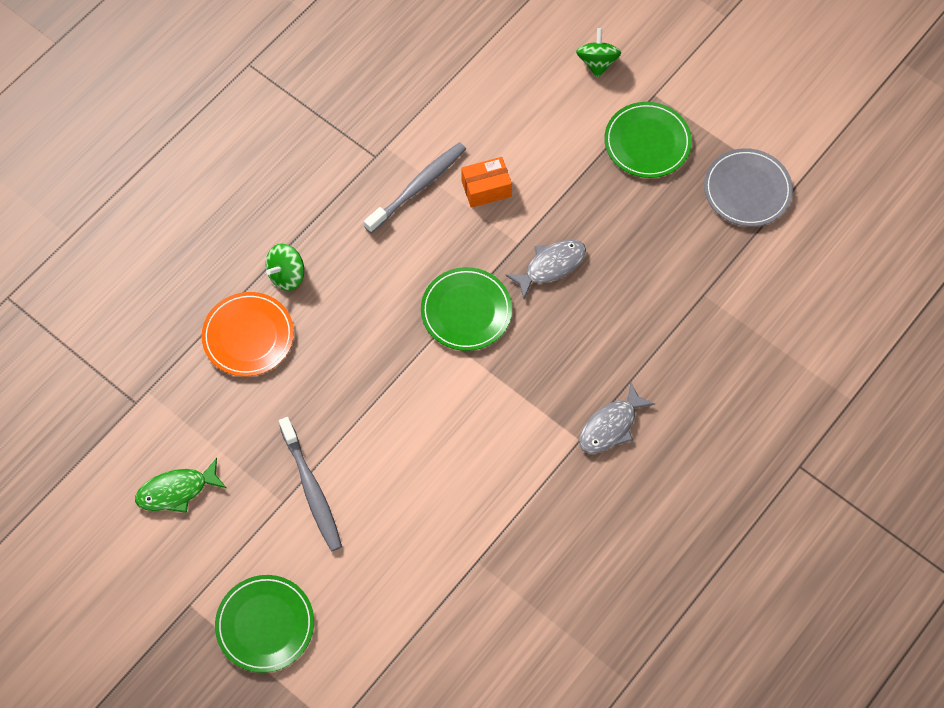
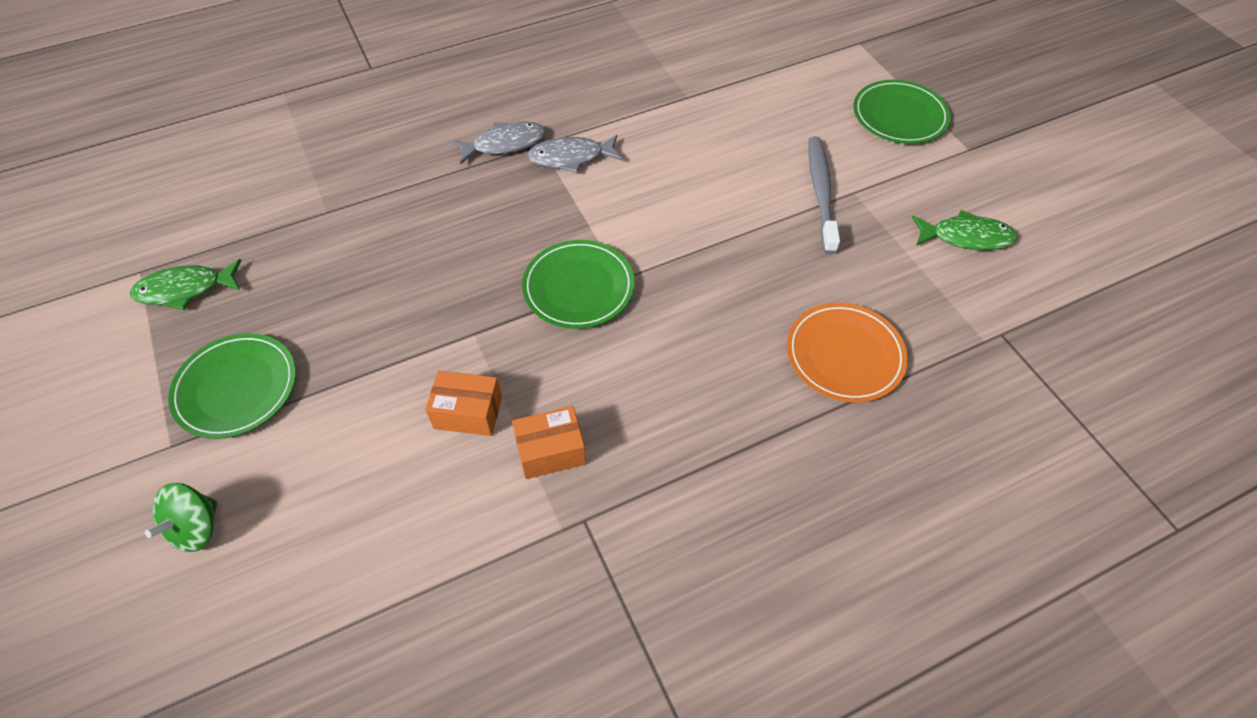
camera: 155 degrees left, 10 degrees down
green spinning top [266,244,304,291] -> none
grey toothbrush [364,142,466,233] -> orange box [512,406,586,479]
grey fish [505,240,586,299] -> grey fish moved to [527,135,622,173]
grey plate [704,148,793,227] -> green fish [130,259,241,310]

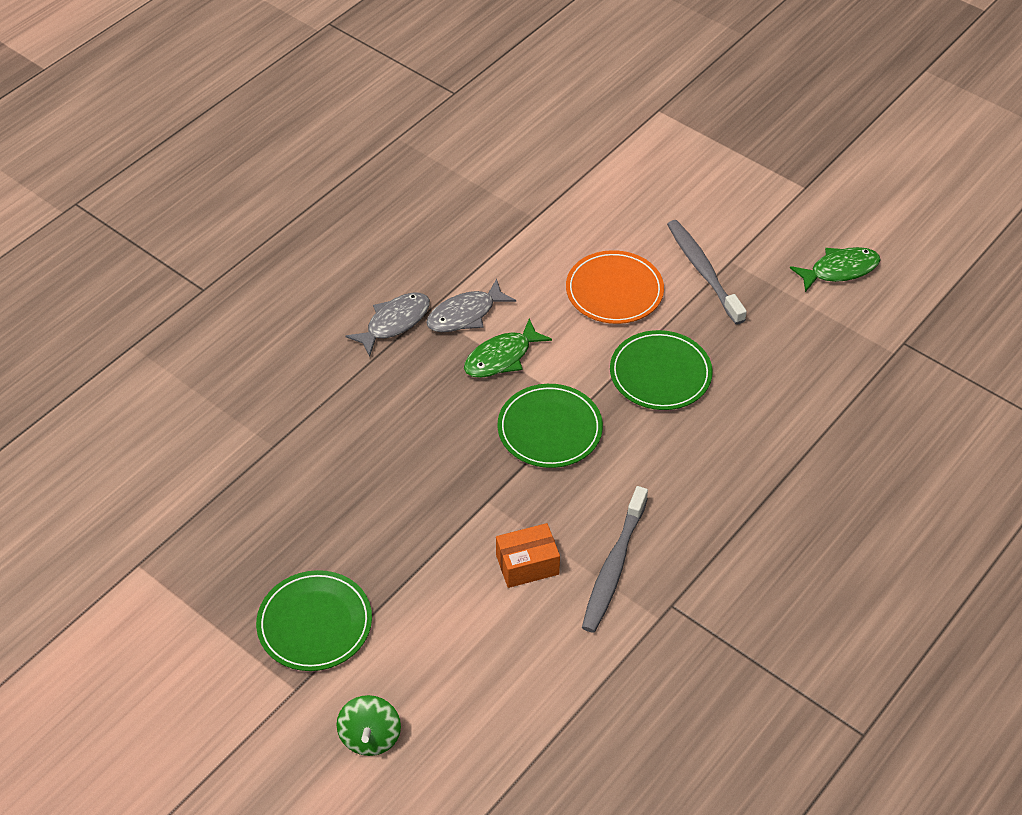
camera: 25 degrees left, 5 degrees down
green fish [130,259,241,310] -> green fish moved to [464,318,552,378]
orange box [512,406,586,479] -> grey toothbrush [582,486,648,633]
orange plate [787,303,908,402] -> orange plate moved to [566,250,664,324]
green plate [853,80,951,144] -> green plate moved to [610,330,713,410]

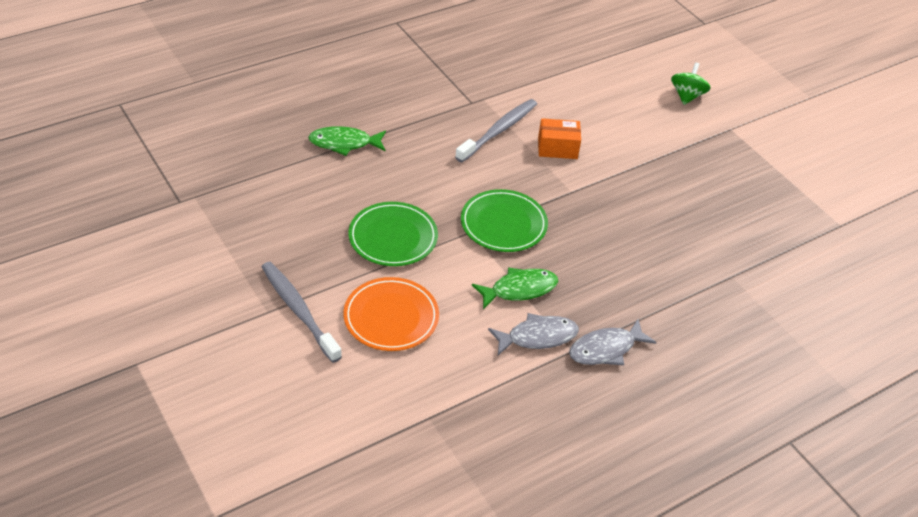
camera: 165 degrees left, 5 degrees down
green plate [256,570,372,671] -> none
grey toothbrush [667,220,747,325] -> grey toothbrush turned 150 degrees clockwise [262,262,342,363]
green fish [790,247,881,292] -> green fish moved to [308,126,386,156]

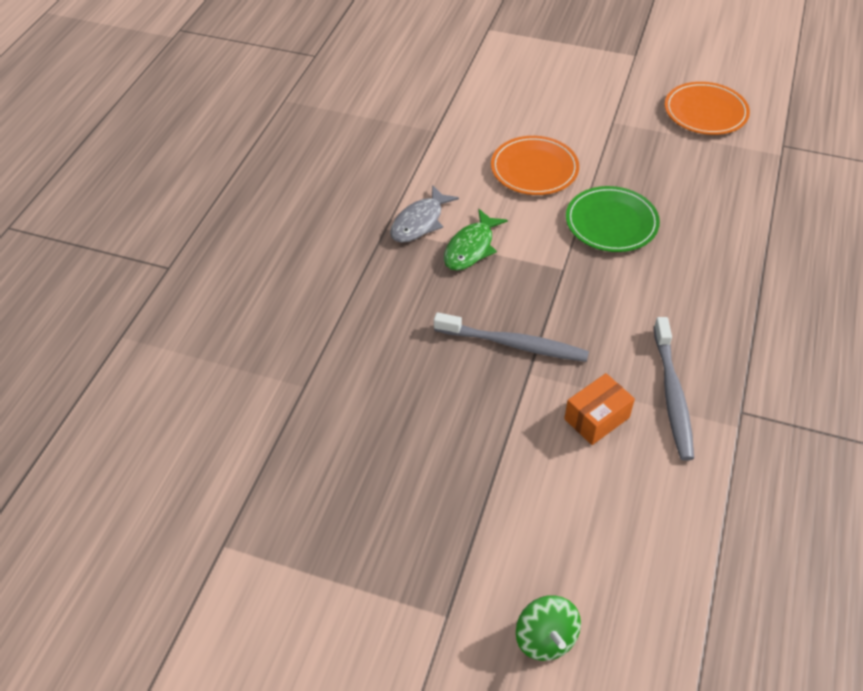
camera: 145 degrees right, 5 degrees up
grey toothbrush [262,262,342,363] -> grey toothbrush moved to [434,312,589,362]
green fish [308,126,386,156] -> none
green plate [461,189,548,252] -> none
grey fish [569,319,657,365] -> none
none -> orange plate [665,82,750,135]

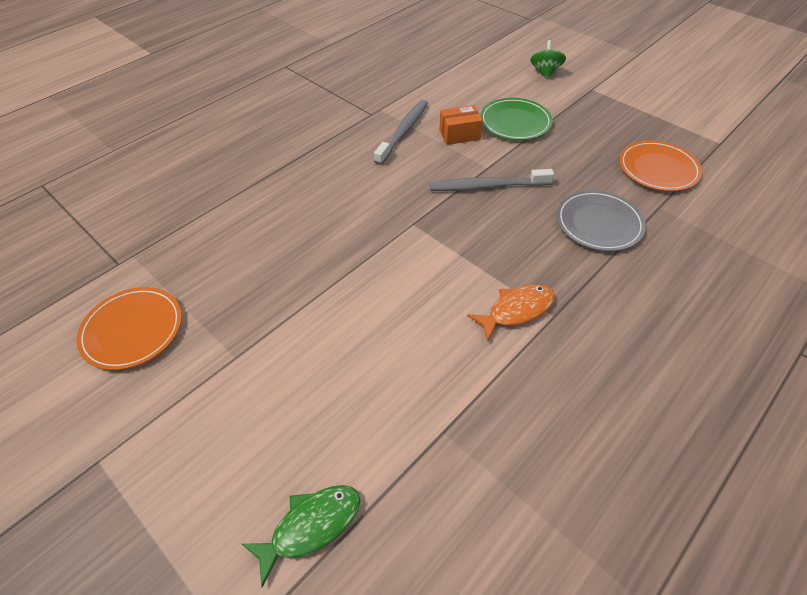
camera: 155 degrees left, 0 degrees up
grey fish [390,185,459,243] -> orange fish [467,284,555,341]
grey toothbrush [434,312,589,362] -> grey toothbrush turned 45 degrees counterclockwise [430,169,554,191]
green fish [444,209,508,270] -> green fish moved to [242,485,361,587]
orange plate [491,136,579,195] -> orange plate moved to [619,140,702,191]
green plate [566,186,660,252] -> green plate moved to [480,98,553,140]
none -> grey plate [557,190,646,251]

